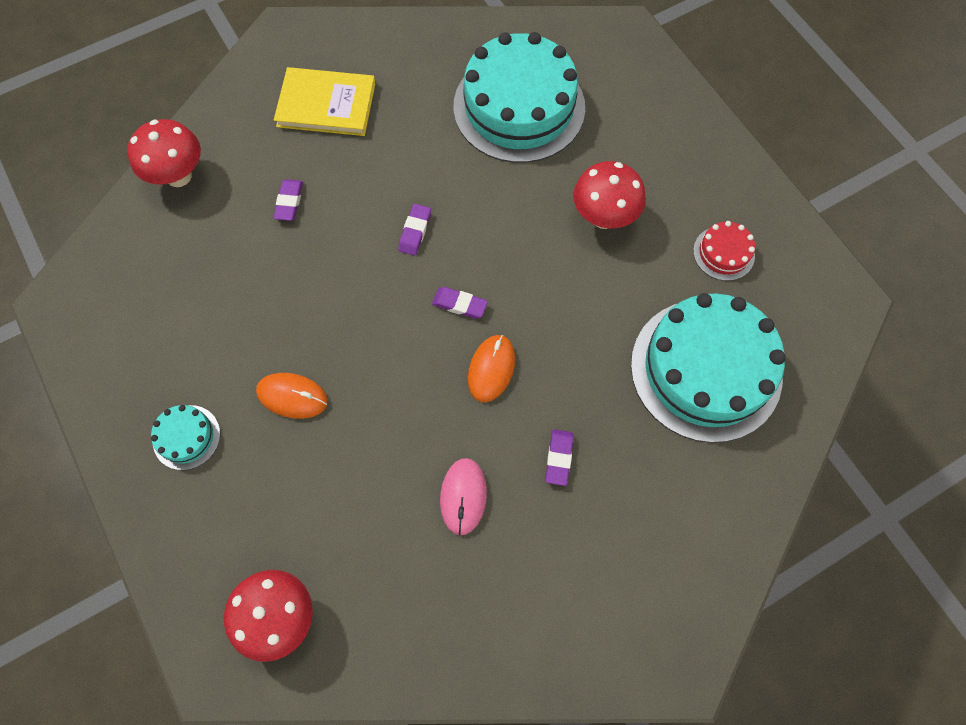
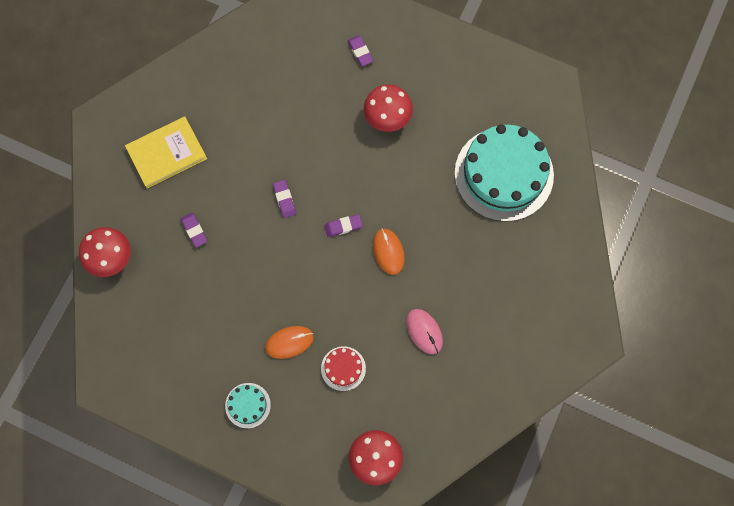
camera: 35 degrees left, 5 degrees up
turquoise cake [453,32,585,163] -> none
purple eraser [545,429,574,486] -> purple eraser moved to [348,35,373,66]
red cake [693,221,755,281] -> red cake moved to [321,346,366,391]

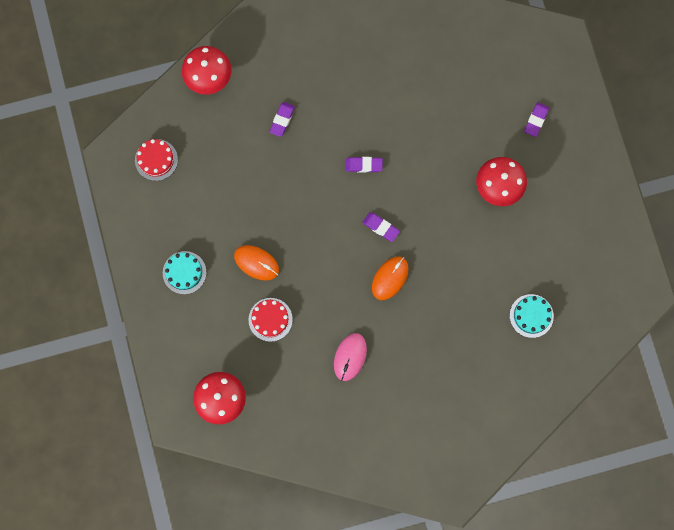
camera: 50 degrees right, 5 degrees up
yellow book [125,116,207,189] -> none
purple eraser [273,180,296,218] -> purple eraser turned 60 degrees clockwise [346,157,383,173]
turquoise cake [455,124,554,222] -> turquoise cake [510,294,554,338], size x0.43
none -> red cake [135,139,178,181]

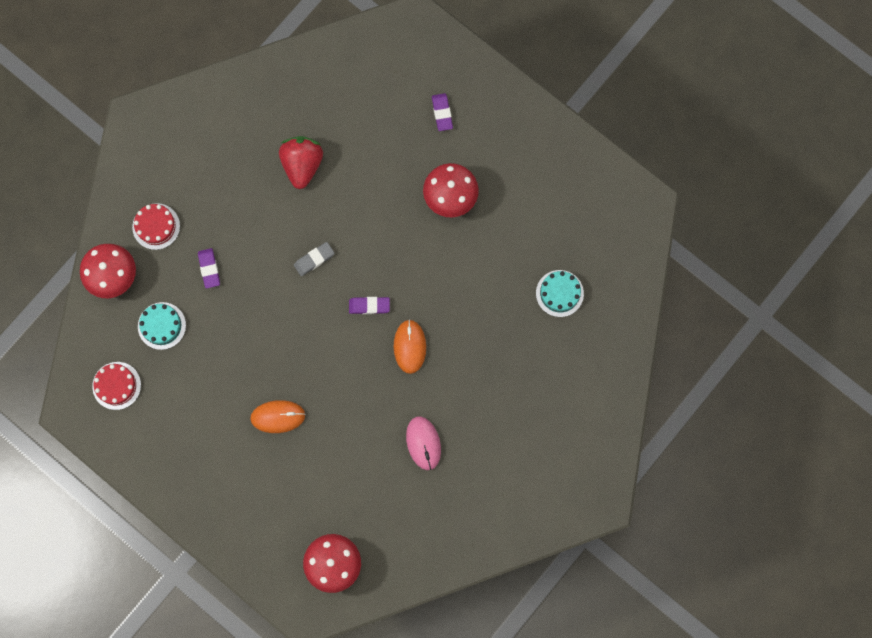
camera: 35 degrees left, 0 degrees up
turquoise cake [163,251,207,294] -> turquoise cake moved to [138,302,186,350]
red cake [248,298,293,342] -> red cake moved to [132,203,180,250]
purple eraser [346,157,383,173] -> grey eraser [294,242,335,276]
none -> red strawberry [279,136,323,189]

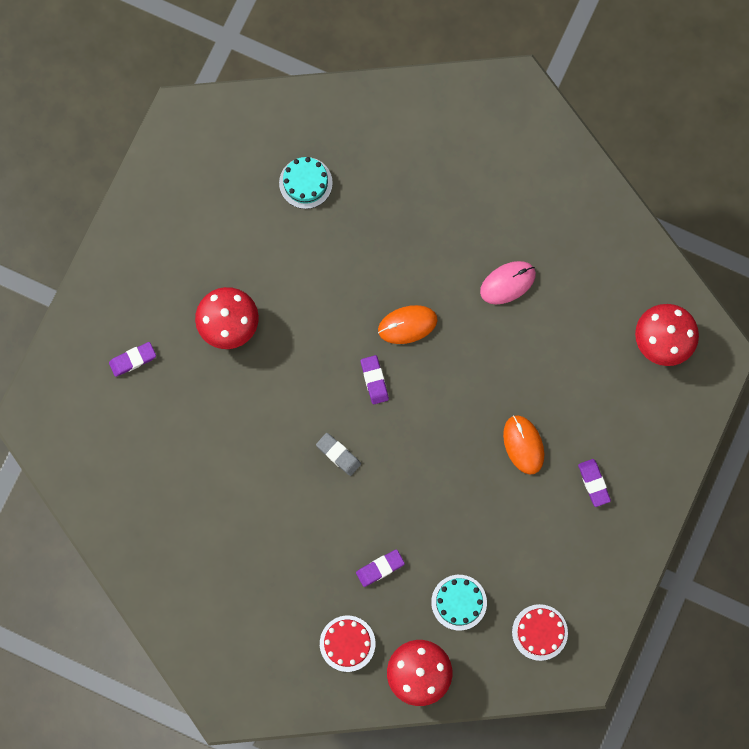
camera: 105 degrees left, 0 degrees up
red strawberry [279,136,323,189] -> none
none -> purple eraser [578,459,611,507]

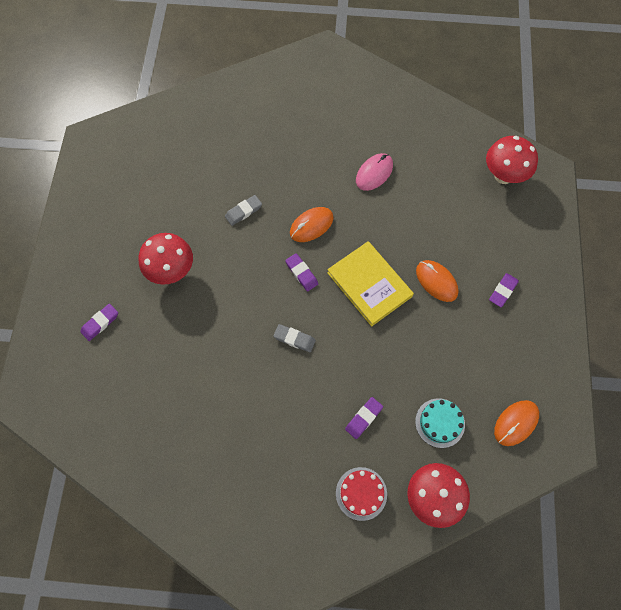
camera: 20 degrees left, 10 degrees down
turquoise cake [279,157,333,209] -> none
red cake [512,604,568,661] -> orange mouse [494,400,539,446]
purple eraser [578,459,611,507] -> purple eraser turned 75 degrees clockwise [489,273,519,307]
none -> grey eraser [225,195,262,226]
none -> yellow book [327,241,414,326]

